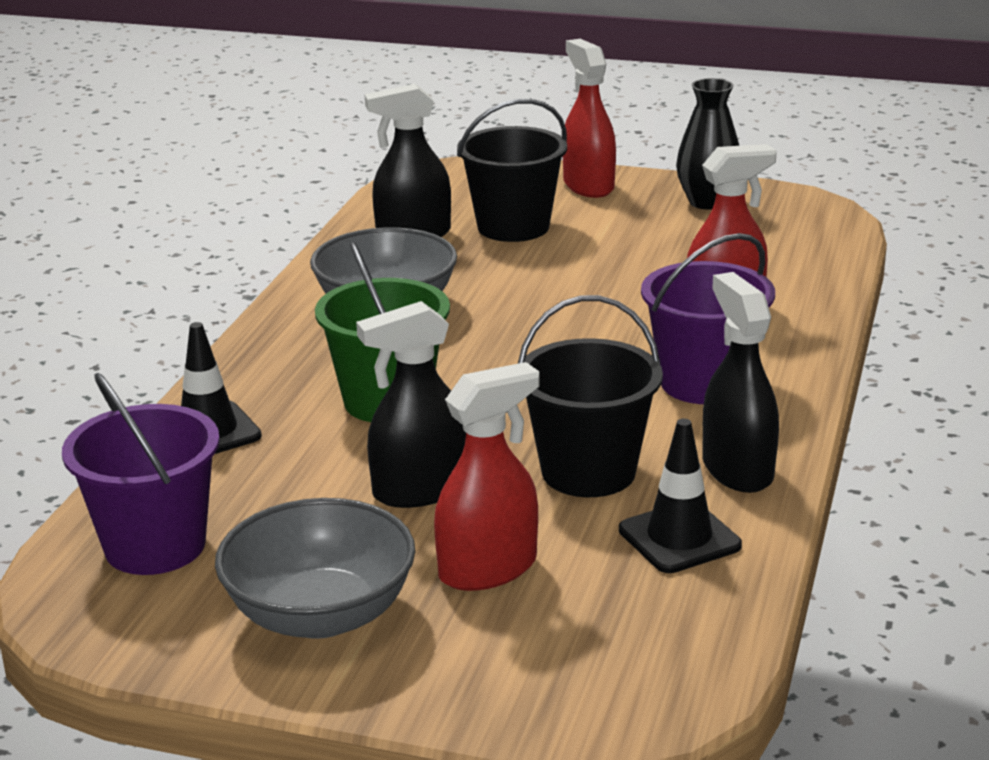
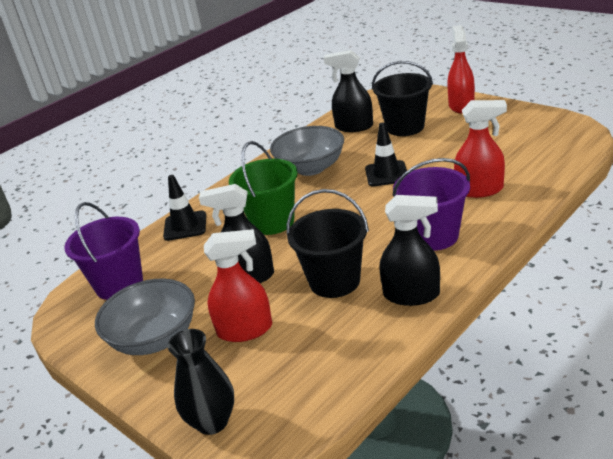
camera: 30 degrees right, 5 degrees up
black traffic cone [619,419,742,573] -> black traffic cone moved to [365,122,407,187]
black vase [676,78,739,209] -> black vase moved to [168,329,234,435]
black spray bottle [702,272,779,493] -> black spray bottle turned 90 degrees clockwise [379,195,440,306]

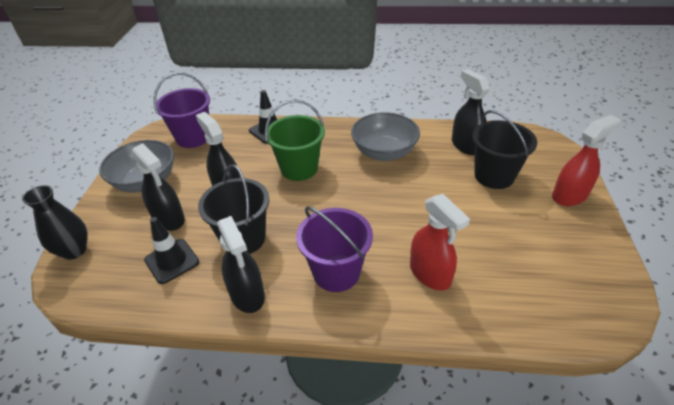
camera: 50 degrees right, 10 degrees up
red spray bottle [204,229,272,342] -> black spray bottle [131,143,185,231]
black traffic cone [365,122,407,187] -> black traffic cone moved to [144,217,199,284]

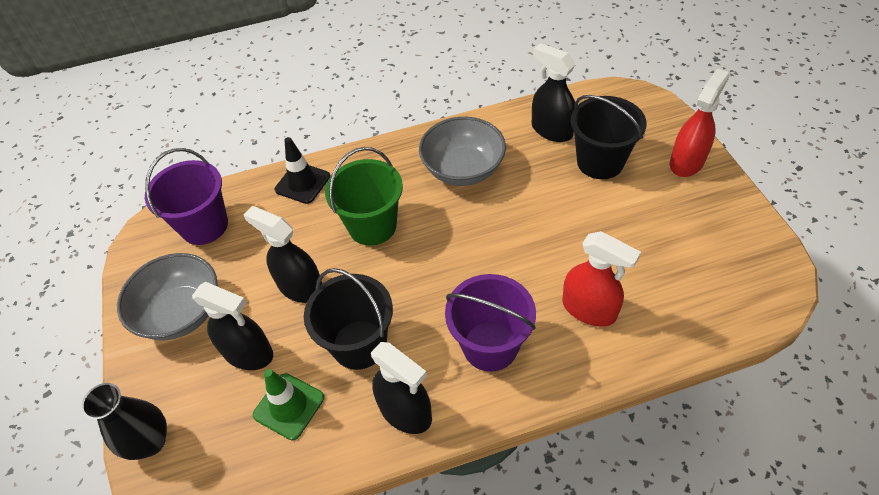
camera: 20 degrees left, 10 degrees up
black traffic cone [144,217,199,284] -> green traffic cone [253,369,324,440]

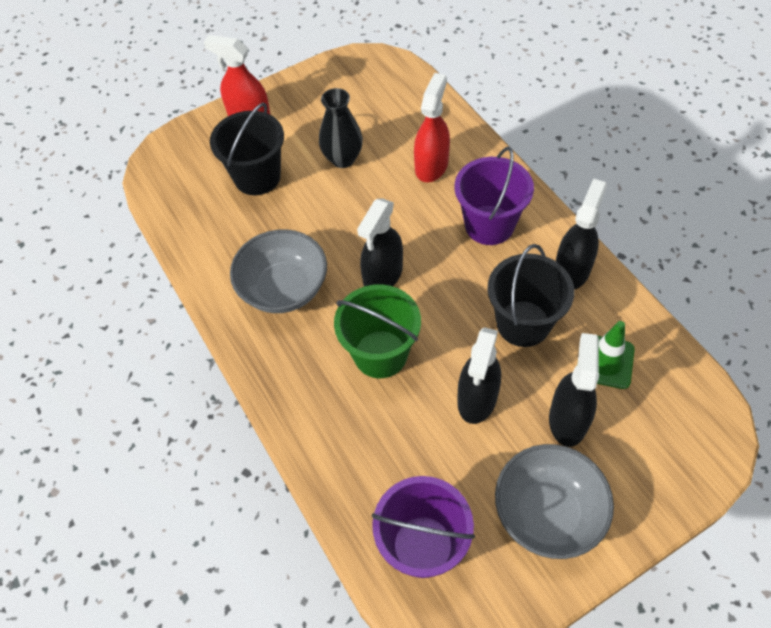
camera: 105 degrees left, 5 degrees up
black vase [81,383,167,460] -> black vase moved to [319,88,363,168]
black traffic cone [275,137,330,204] -> none
black spray bottle [532,43,575,142] -> black spray bottle moved to [357,198,403,286]

